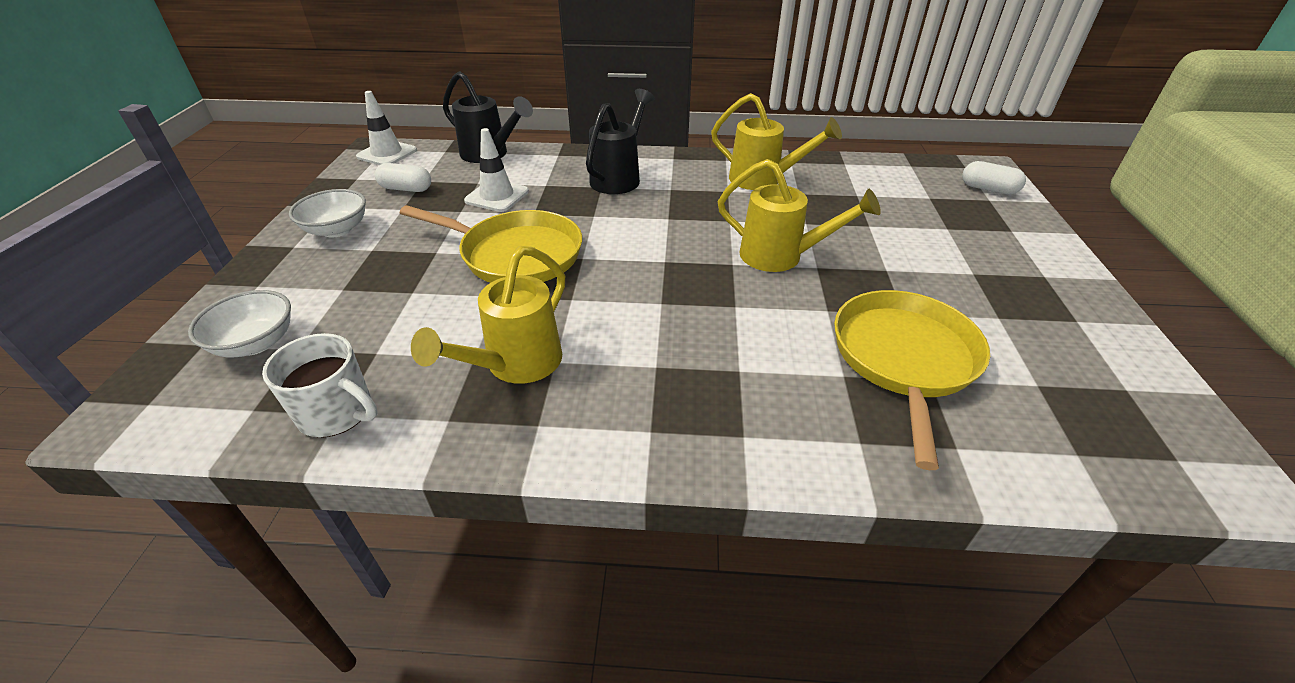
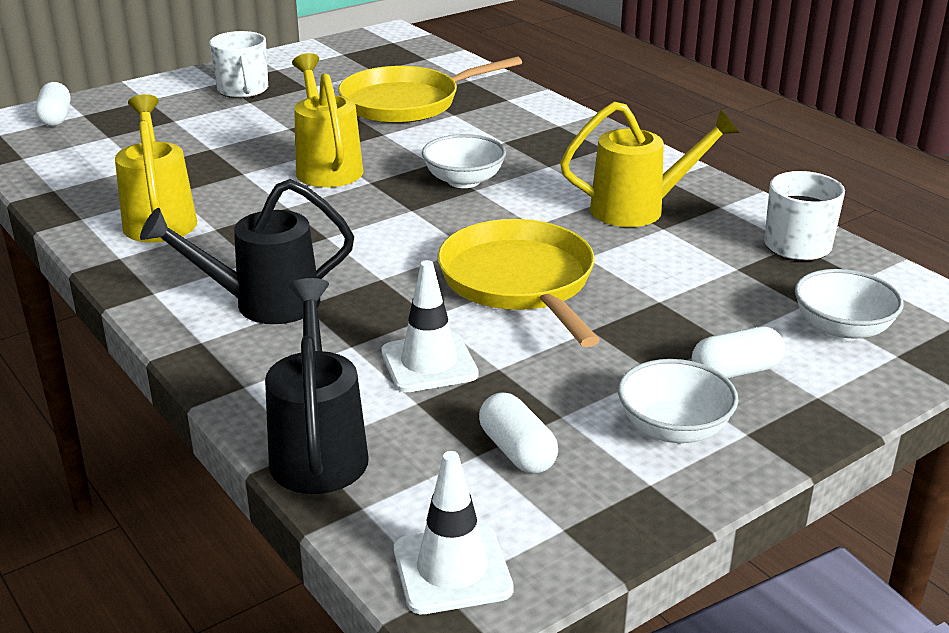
camera: 130 degrees left, 10 degrees down
none -> white mug [209,31,268,98]
none -> white bowl [422,134,506,188]
none -> white capsule [692,326,785,378]

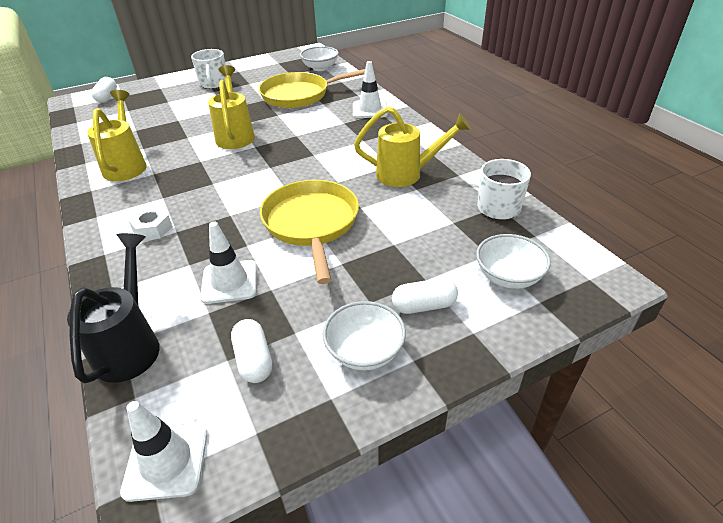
camera: 10 degrees right, 10 degrees up
black watering can [140,179,354,324] -> white nut [128,206,173,241]
white bowl [422,134,506,188] -> white bowl moved to [300,46,339,71]
none -> white traffic cone [353,61,388,118]

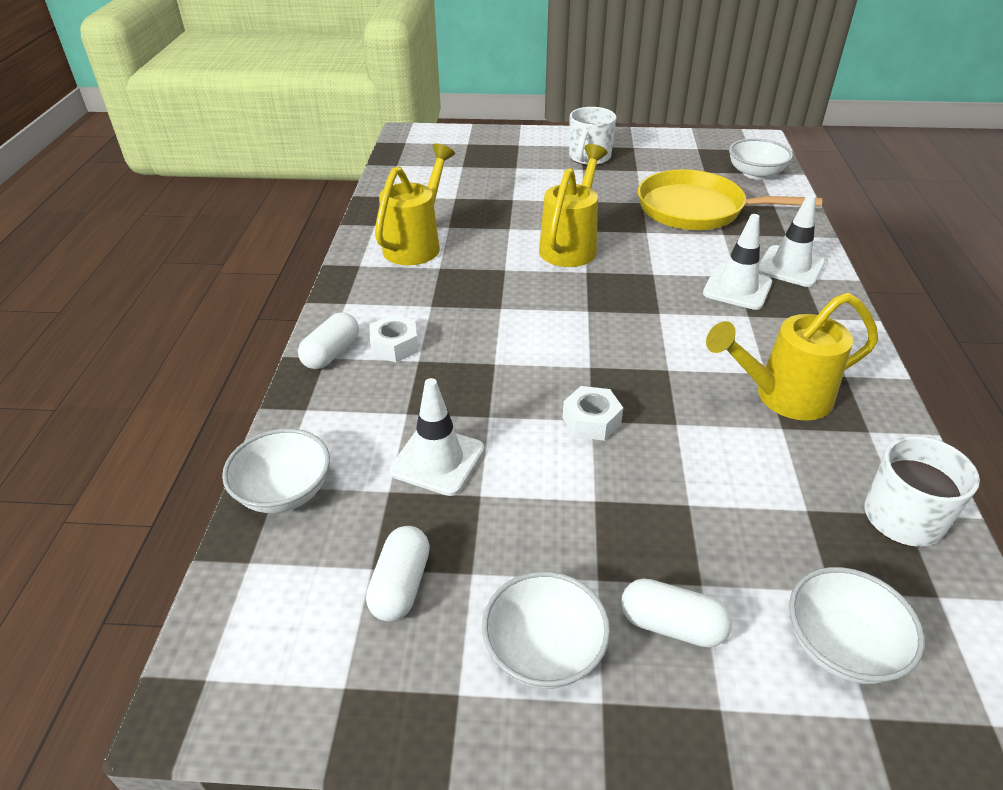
camera: 30 degrees right, 0 degrees up
black watering can [67,233,160,383] -> white bowl [222,428,330,513]
white capsule [91,77,117,103] -> white capsule moved to [298,312,359,369]
white traffic cone [120,401,208,502] -> white traffic cone moved to [703,214,772,310]
yellow pan [260,180,359,284] -> white nut [563,386,623,441]
yellow watering can [354,106,471,187] -> yellow watering can turned 135 degrees clockwise [706,293,878,421]

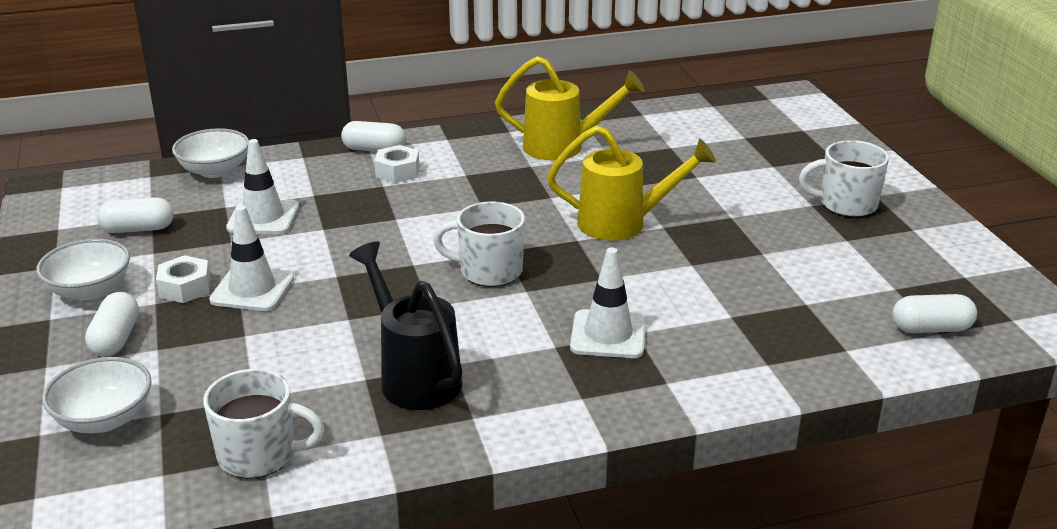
camera: 70 degrees right, 10 degrees down
white nut [563,386,623,441] -> white nut moved to [156,255,211,303]
yellow pan [638,170,822,230] -> none
yellow watering can [706,293,878,421] -> black watering can [349,242,462,410]
white bowl [729,139,793,180] -> white capsule [892,294,977,333]
white traffic cone [759,194,825,287] -> white traffic cone moved to [209,205,294,311]
none -> white mug [433,201,525,287]

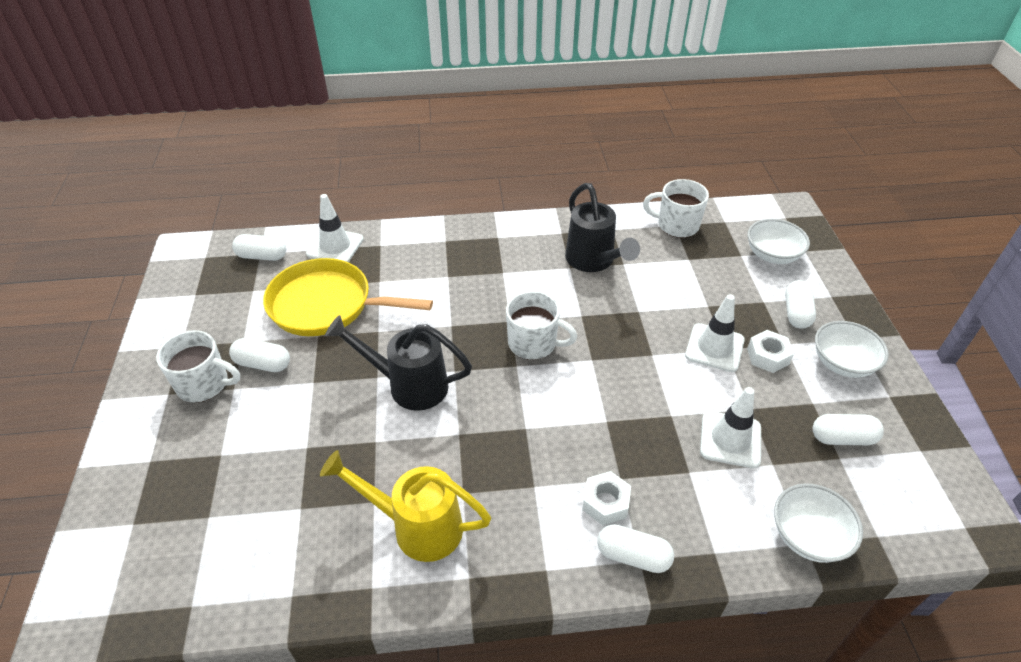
camera: 170 degrees left, 15 degrees up
yellow watering can [547,125,716,241] -> black watering can [325,315,472,411]
white traffic cone [570,247,646,358] -> white traffic cone moved to [306,194,364,262]
none -> white capsule [229,338,290,372]
none -> yellow pan [263,258,433,336]

